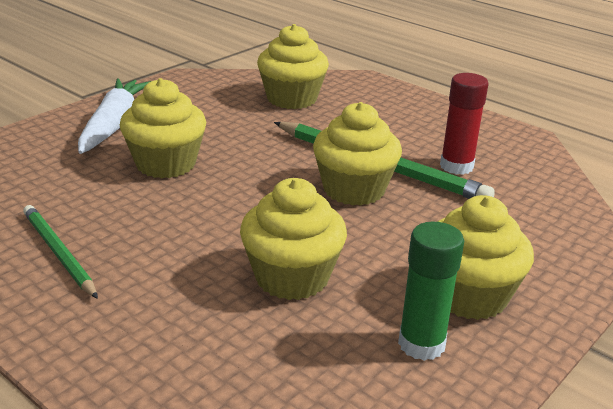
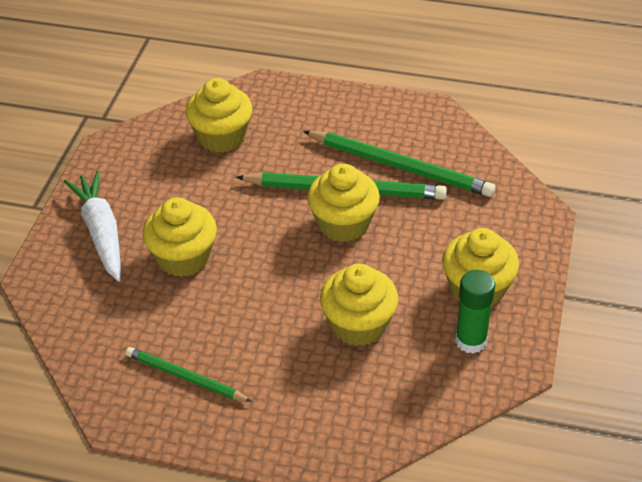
camera: 25 degrees left, 15 degrees up
red glue stick [440,73,488,175] -> green pencil [303,131,496,197]

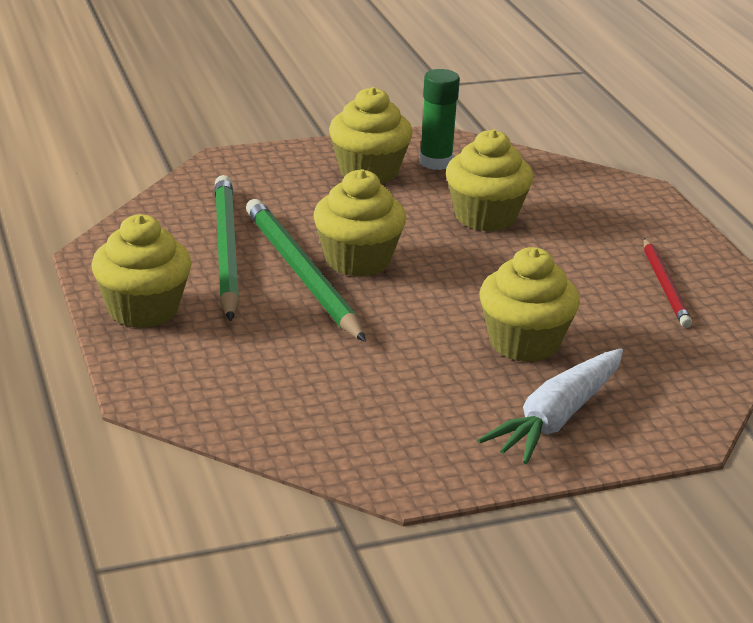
camera: 125 degrees left, 15 degrees down
green pencil [126,347,252,402] -> red pencil [644,238,692,328]
yellow cupcake [186,78,253,153] -> yellow cupcake moved to [91,214,192,328]

